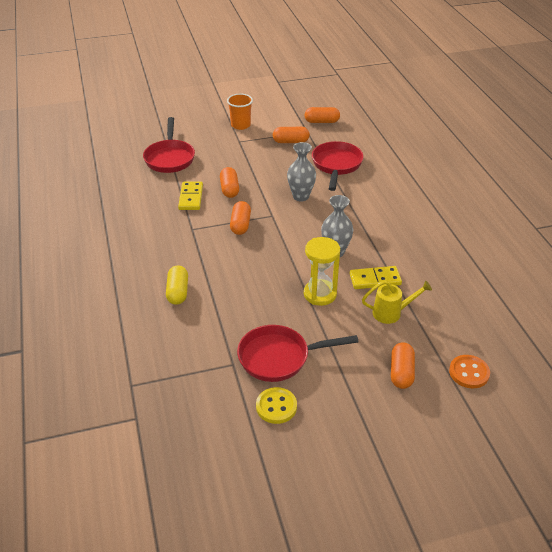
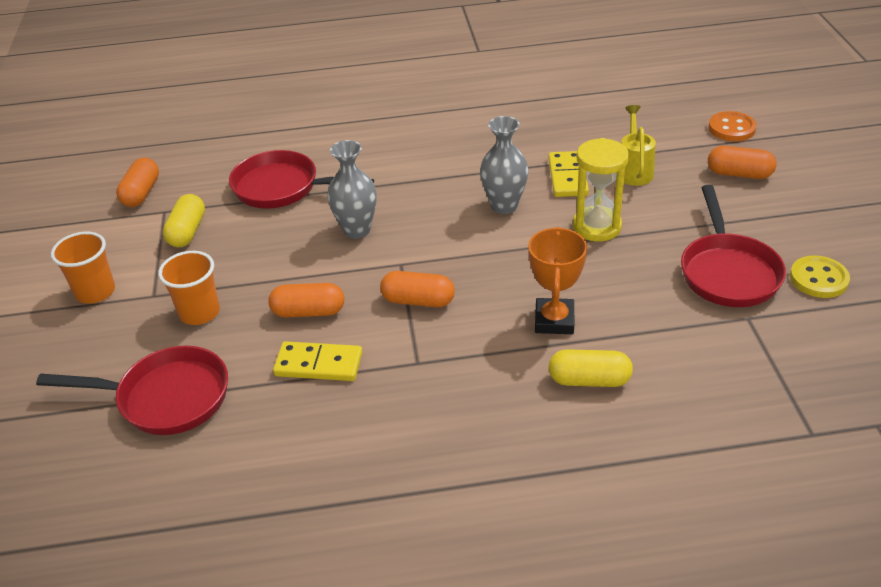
camera: 80 degrees left, 0 degrees up
orange capsule [273,127,310,143] -> yellow capsule [163,194,205,247]
none -> orange cup [158,251,220,325]
none -> orange trophy [528,227,587,334]

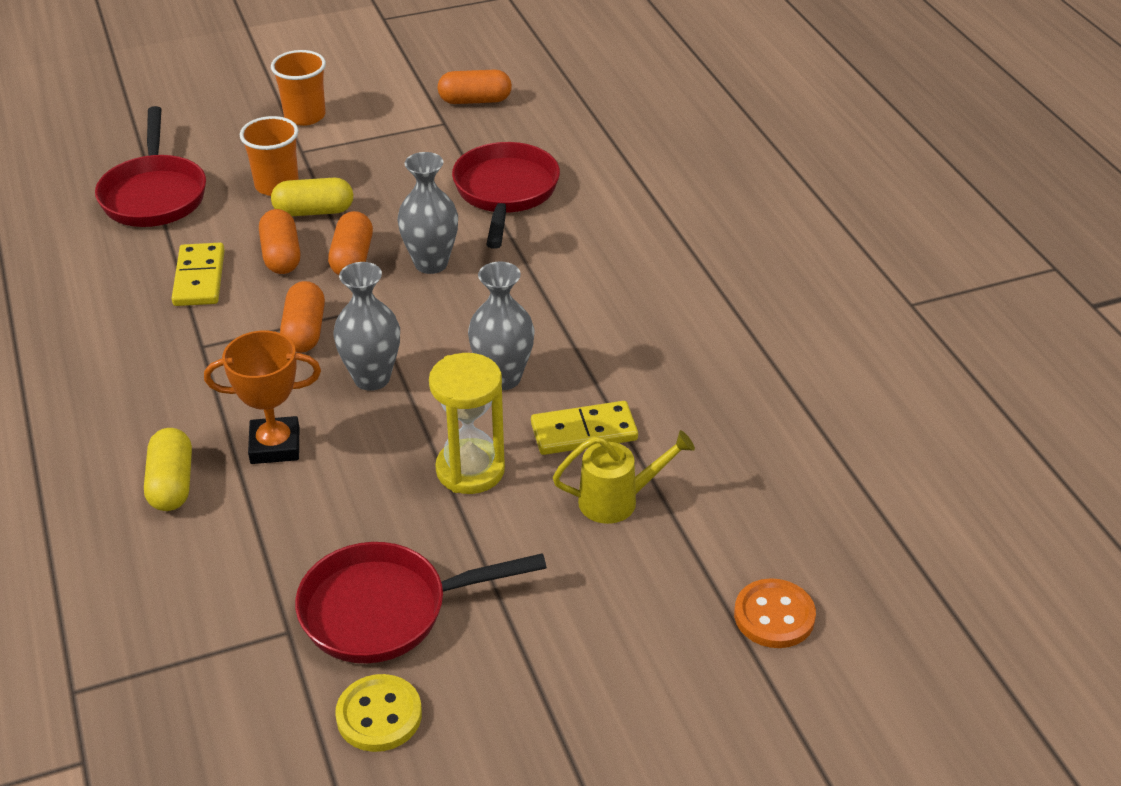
camera: 75 degrees right, 0 degrees up
yellow capsule [163,194,205,247] -> yellow capsule moved to [271,178,353,216]
orange capsule [708,146,777,179] -> orange capsule moved to [328,211,373,275]
none -> grey vase [333,262,400,391]

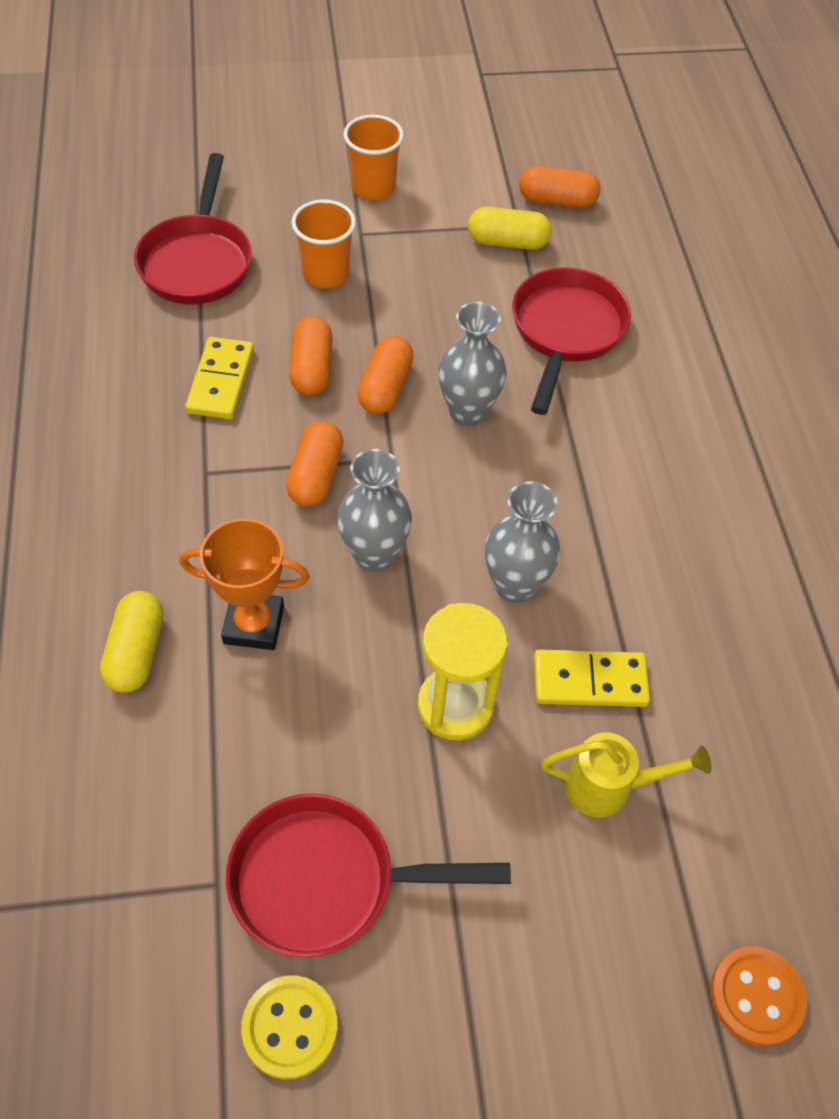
camera: 10 degrees right, 15 degrees up
yellow capsule [271,178,353,216] -> yellow capsule moved to [468,207,552,250]

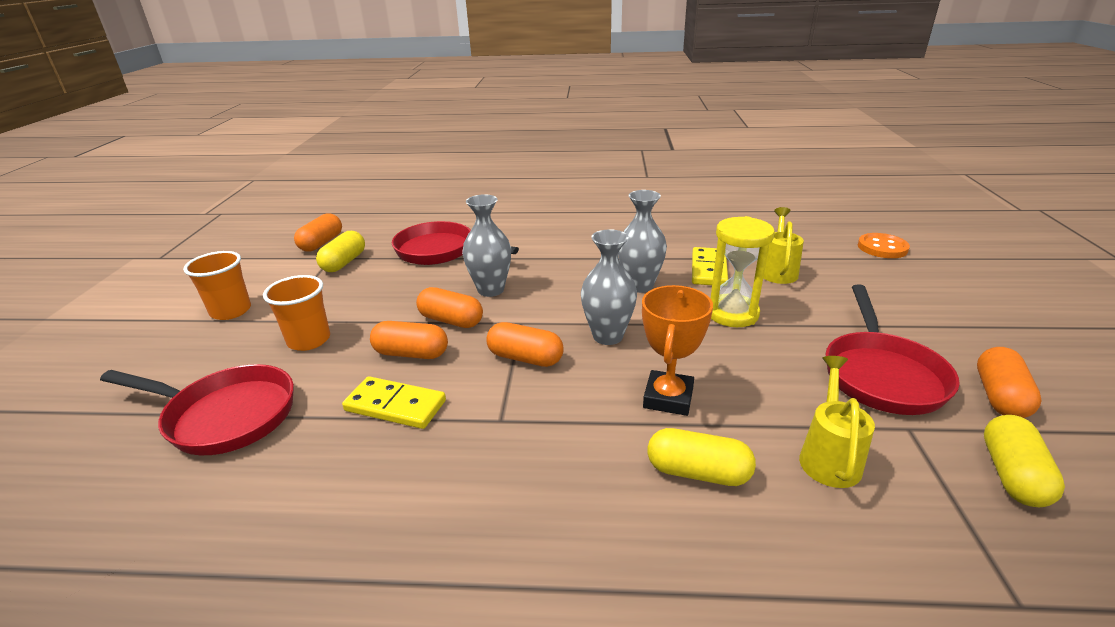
camera: 75 degrees left, 25 degrees down
yellow button [241,975,338,1079] -> orange capsule [977,347,1042,418]
none -> yellow watering can [799,356,875,488]
none -> yellow capsule [984,415,1065,507]

